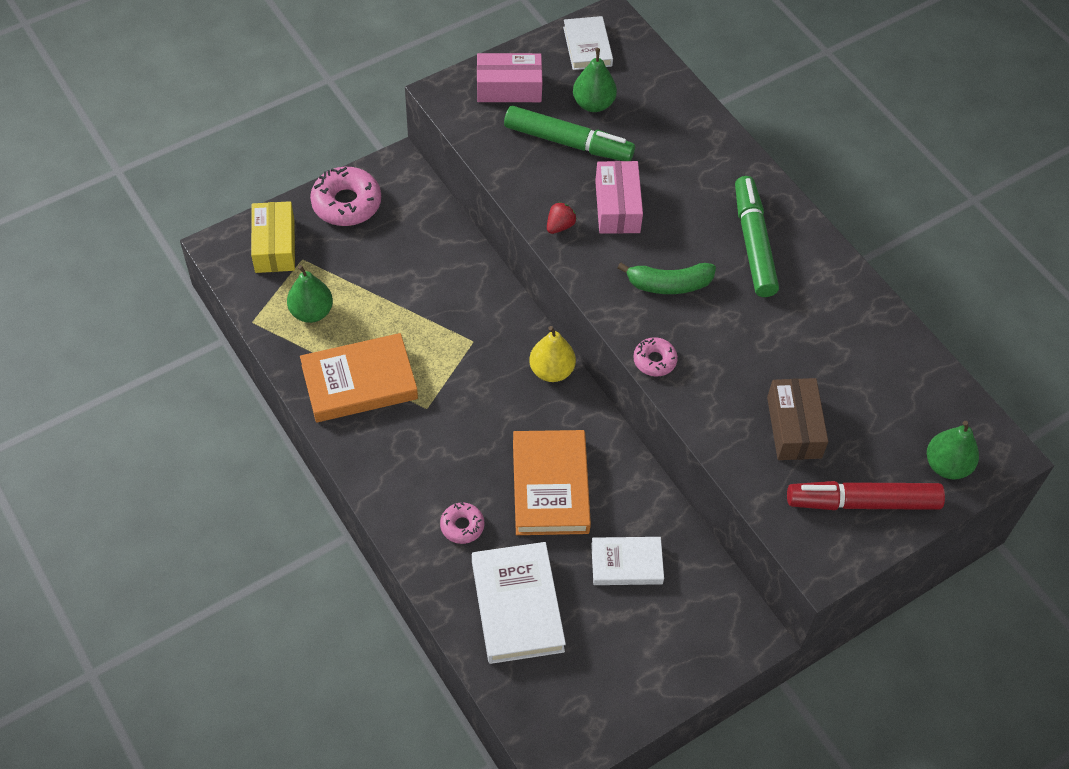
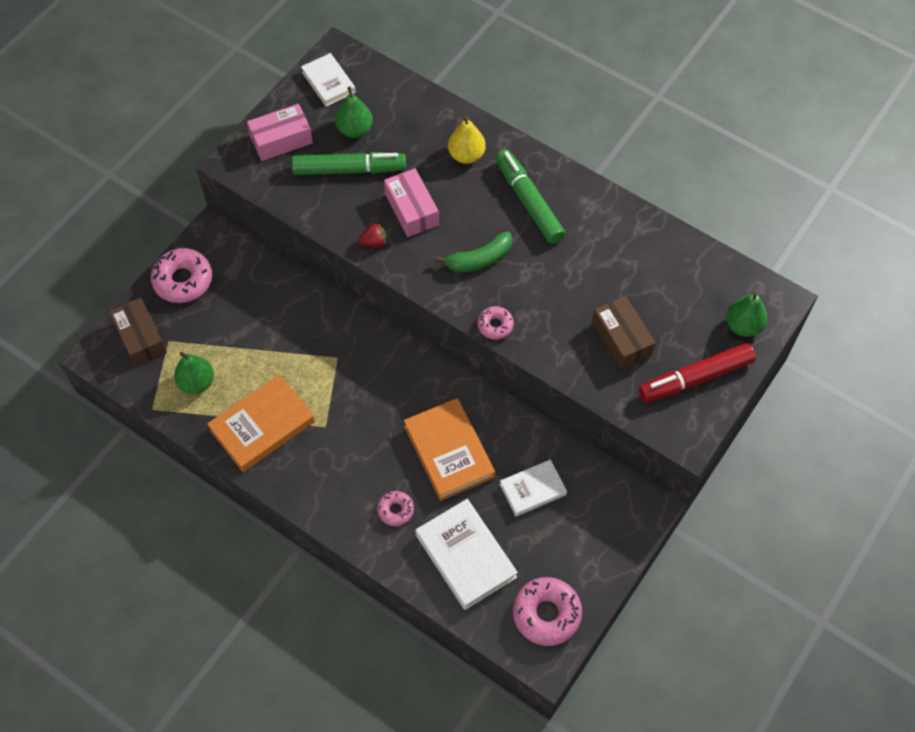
camera: 20 degrees left, 5 degrees up
yellow box [251,201,295,273] -> brown box [109,298,167,367]
yellow pear [529,326,576,382] -> yellow pear moved to [448,116,486,164]
red strawberry [547,202,576,234] -> red strawberry turned 60 degrees clockwise [358,223,386,247]
none -> pink donut [513,577,582,646]

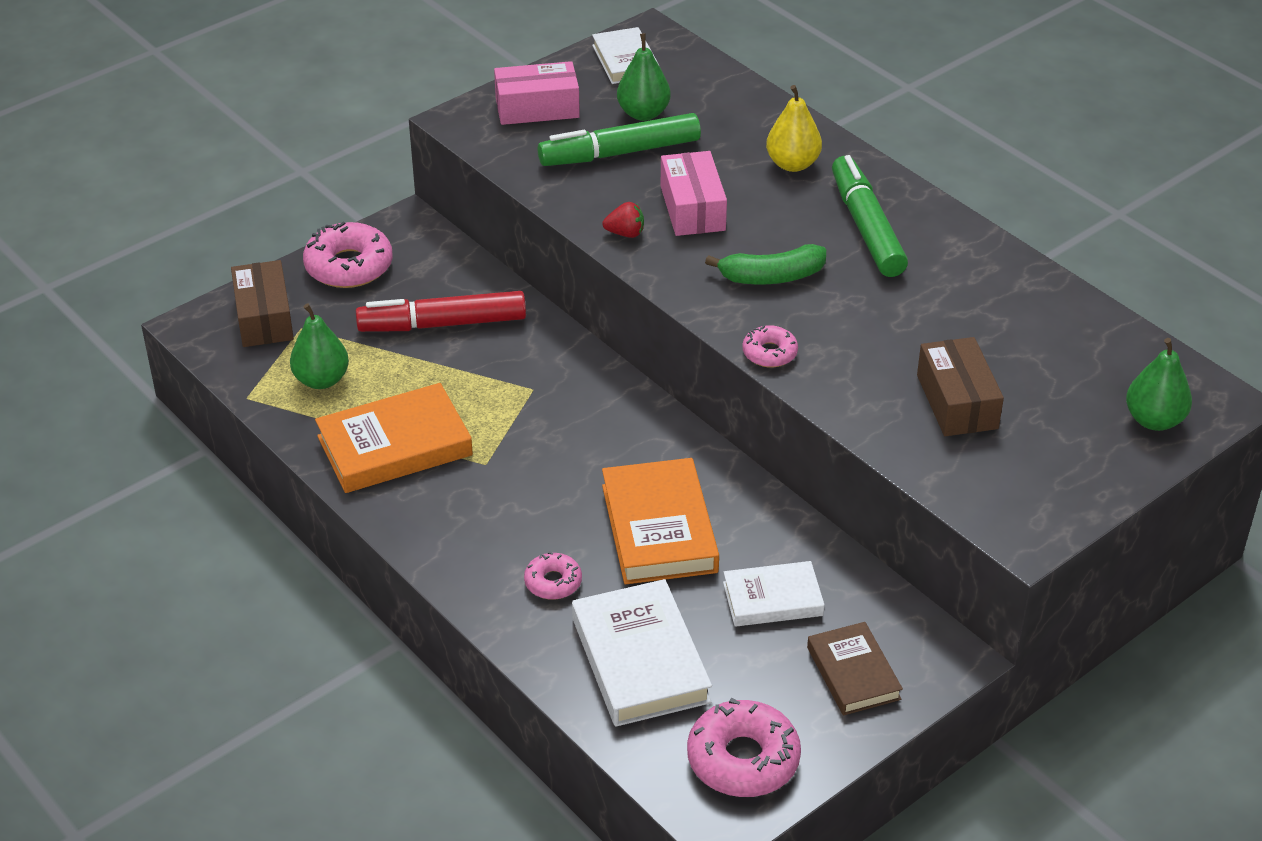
camera: 15 degrees right, 20 degrees down
green marker [292,152,406,175] -> green marker turned 150 degrees clockwise [538,113,701,166]
red marker [639,343,756,403] -> red marker moved to [356,291,526,332]
none -> brown book [807,622,903,715]

